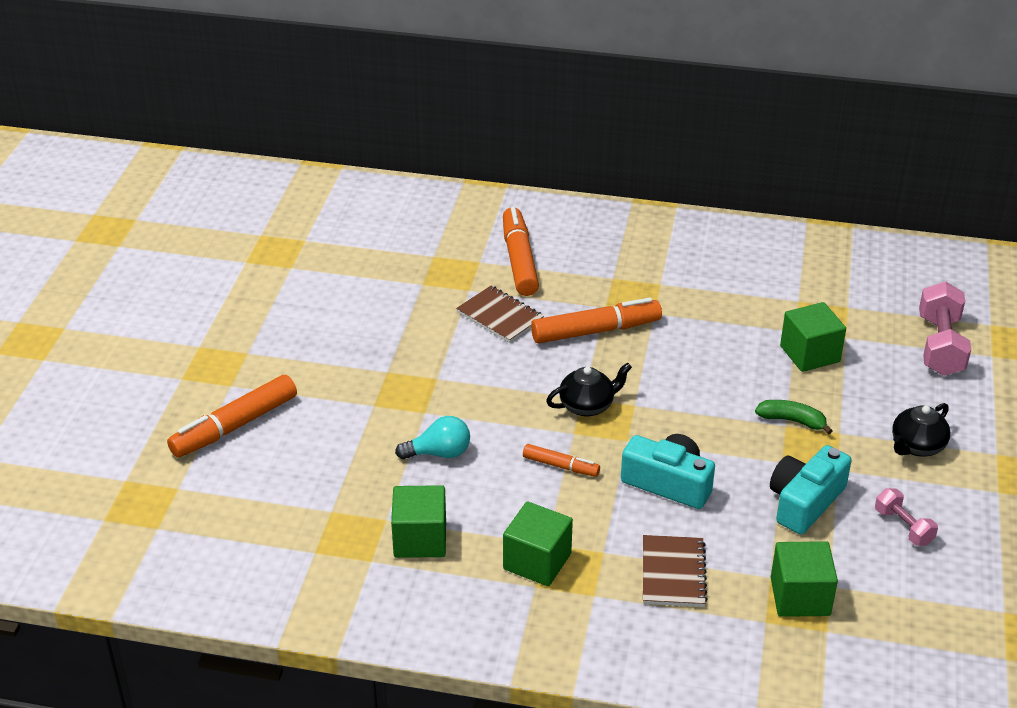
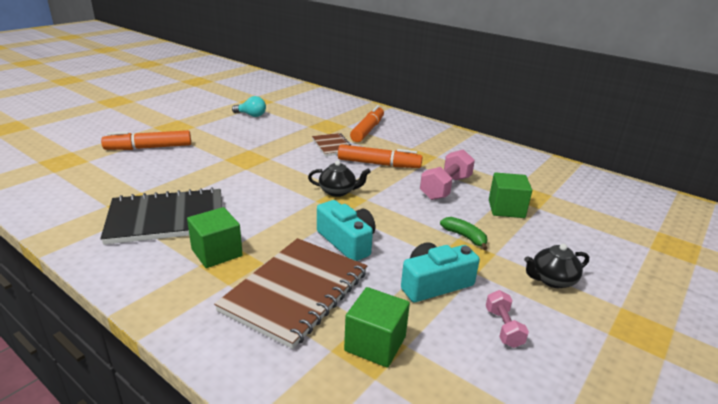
camera: 25 degrees right, 10 degrees down
green cube [391,485,446,558] -> black notebook [100,187,222,245]
turquoise light bulb [395,416,470,459] -> turquoise light bulb moved to [232,96,266,117]
orange marker [523,444,600,477] -> none
brown notebook [643,535,708,607] -> brown notebook [214,238,367,349], size x1.84
pink dumbbell [919,281,971,376] -> pink dumbbell moved to [420,149,475,200]

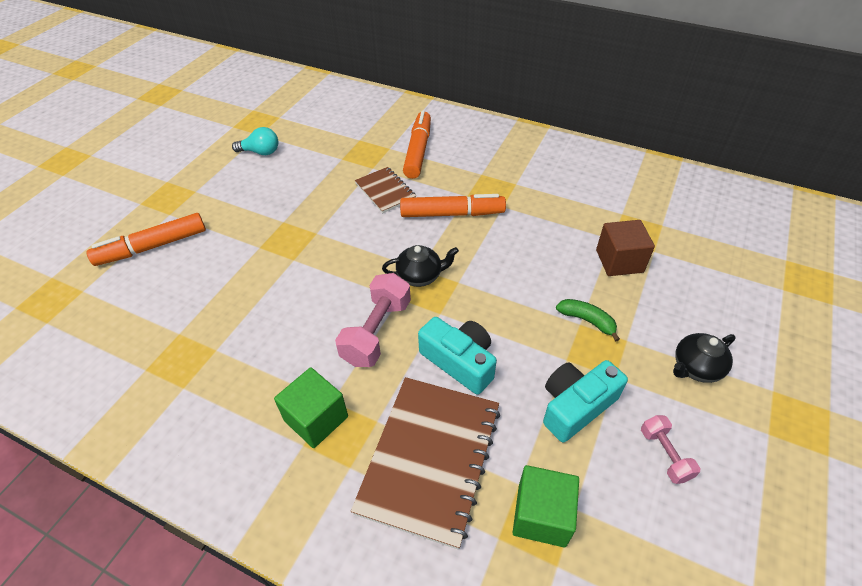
camera: 10 degrees left, 20 degrees up
black notebook [100,187,222,245] -> none
pink dumbbell [420,149,475,200] -> pink dumbbell moved to [335,273,411,367]
green cube [489,172,532,218] -> brown cube [596,220,655,276]

